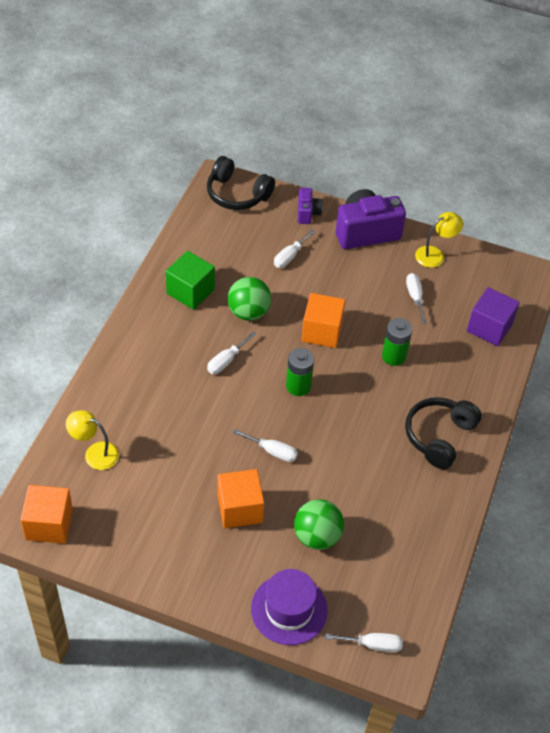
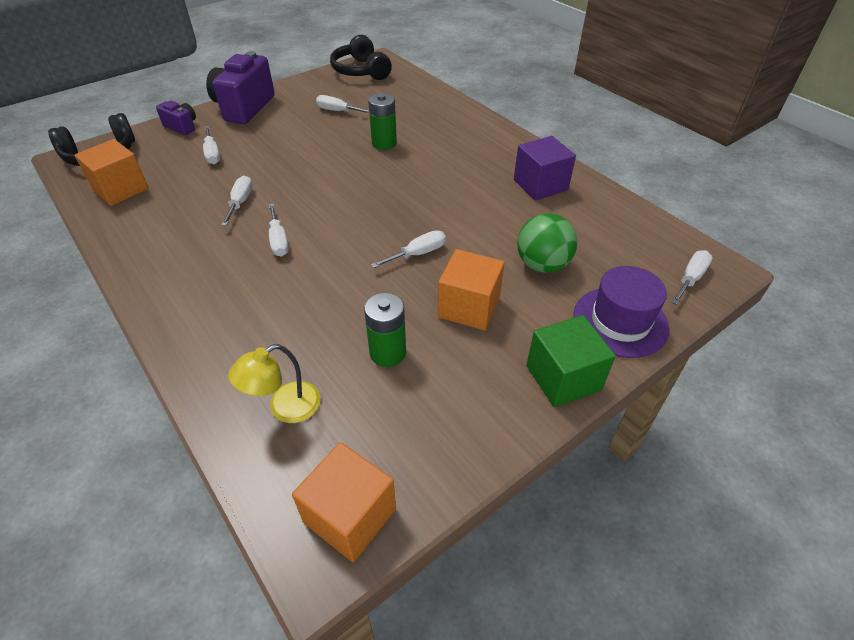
camera: 55 degrees left, 5 degrees down
green cube [166,251,215,310] -> green cube moved to [526,315,616,407]
green ball [228,277,271,321] -> white screwdriver [221,176,253,226]
green battery [286,348,314,396] -> green battery moved to [364,293,406,367]
orange cube [301,293,345,348] -> orange cube moved to [75,139,149,206]
black headphones [405,397,482,469] -> black headphones moved to [330,35,392,80]
yellow lamp [415,212,463,268] -> none
purple cube [467,287,520,346] -> purple cube moved to [514,136,576,201]

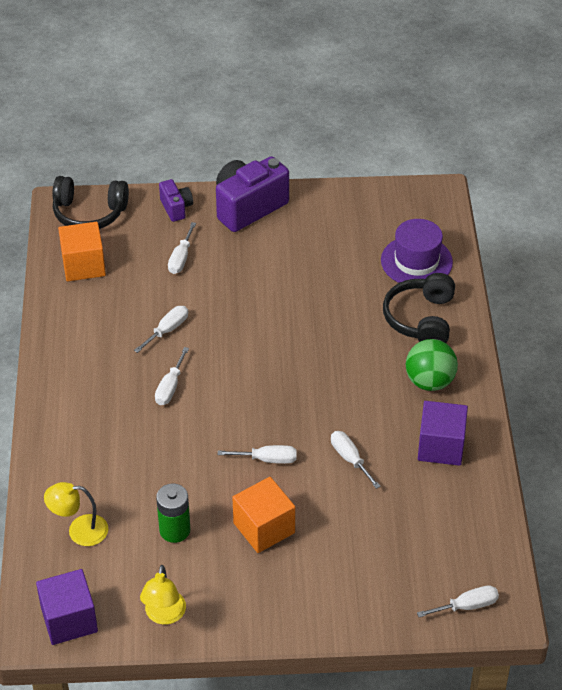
camera: 35 degrees right, 0 degrees up
orange cube [292,442,396,562] -> purple cube [36,569,98,645]
white screwdriver [316,95,369,113] -> white screwdriver moved to [331,431,381,489]
black headphones [330,35,392,80] -> black headphones moved to [383,273,455,343]
green battery [368,93,397,150] -> none
green ball [517,213,577,273] -> green ball moved to [406,339,458,391]
green cube [526,315,616,407] -> none
purple hat [573,266,669,358] -> purple hat moved to [381,219,453,283]
none -> yellow lamp [140,565,186,625]

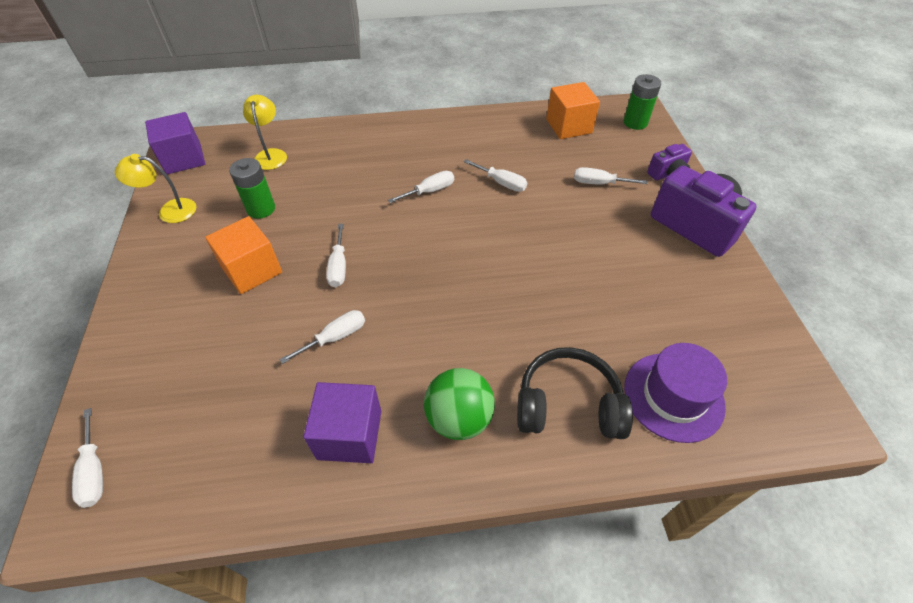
camera: 85 degrees right, 5 degrees up
black headphones [52,176,129,229] -> green battery [624,74,661,130]
white screwdriver [155,347,189,405] -> white screwdriver turned 135 degrees clockwise [388,171,454,203]

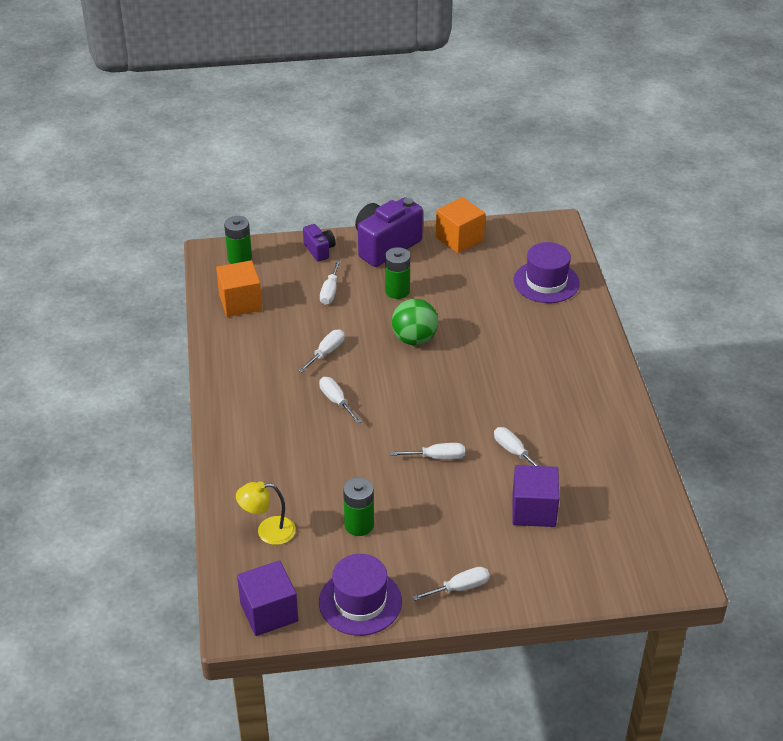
camera: 90 degrees left, 10 degrees down
white screwdriver [72,408,103,508] -> white screwdriver moved to [412,567,490,601]
yellow lamp [115,154,196,223] -> purple hat [319,554,402,636]
orange cube [205,216,282,294] -> orange cube moved to [436,197,485,253]
purple cube [303,382,381,463] -> purple cube moved to [513,465,559,527]
green ball [424,368,495,440] -> green ball moved to [392,299,438,345]
black headphones [517,347,633,439] -> none
none -> green battery [385,247,410,299]

